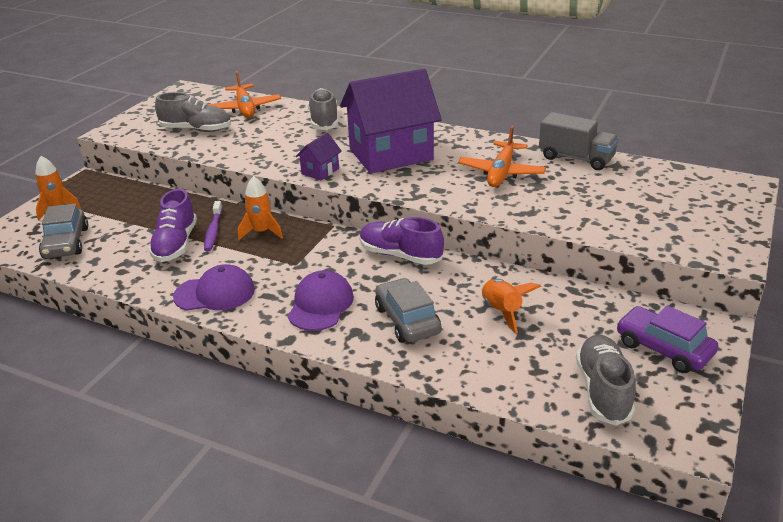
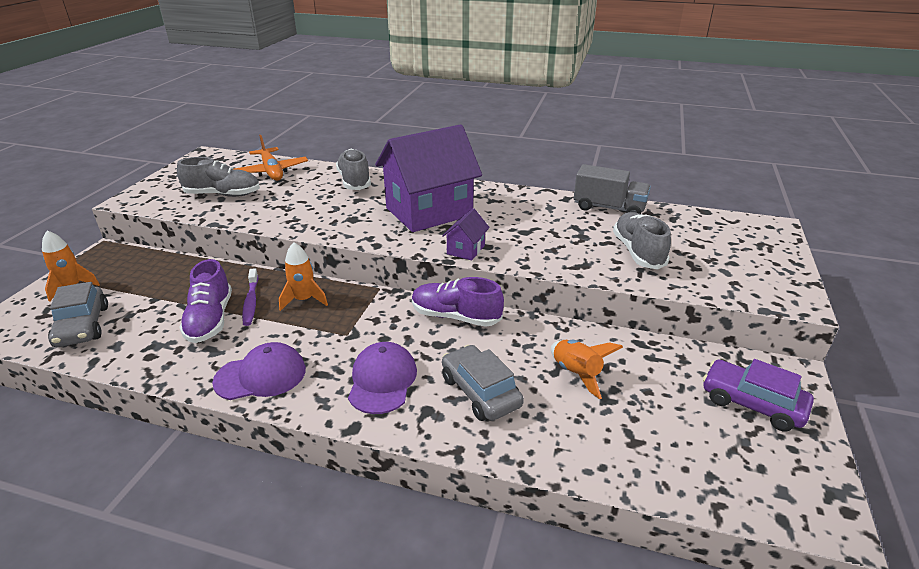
camera: 10 degrees left, 0 degrees up
purple house [295,133,342,180] -> purple house moved to [442,208,490,261]
orange plane [458,126,546,187] -> none
grey shoe [576,334,636,426] -> grey shoe moved to [613,212,671,270]

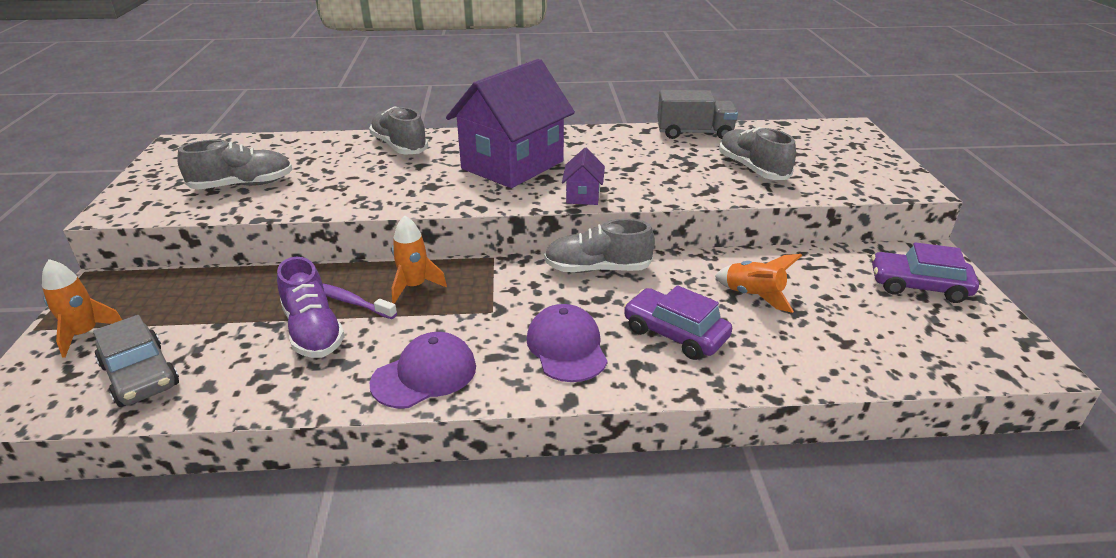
camera: 20 degrees left, 0 degrees up
orange plane [234,135,308,181] -> none
purple toothbrush [242,268,258,326] -> purple toothbrush turned 150 degrees clockwise [322,283,397,319]
purple shoe [412,277,504,327] -> grey shoe [544,219,655,273]
grey car [442,345,524,421] -> purple car [624,285,732,360]

